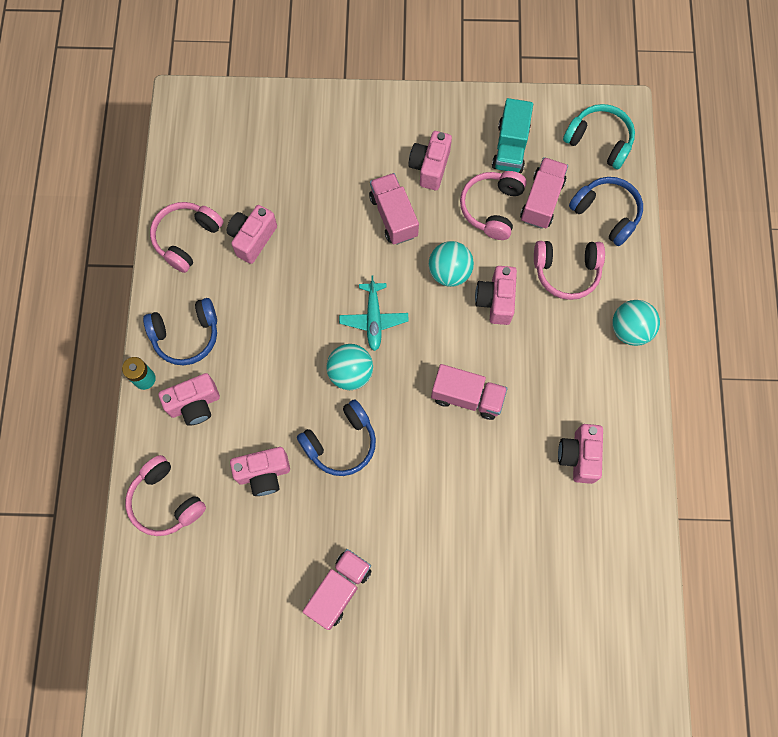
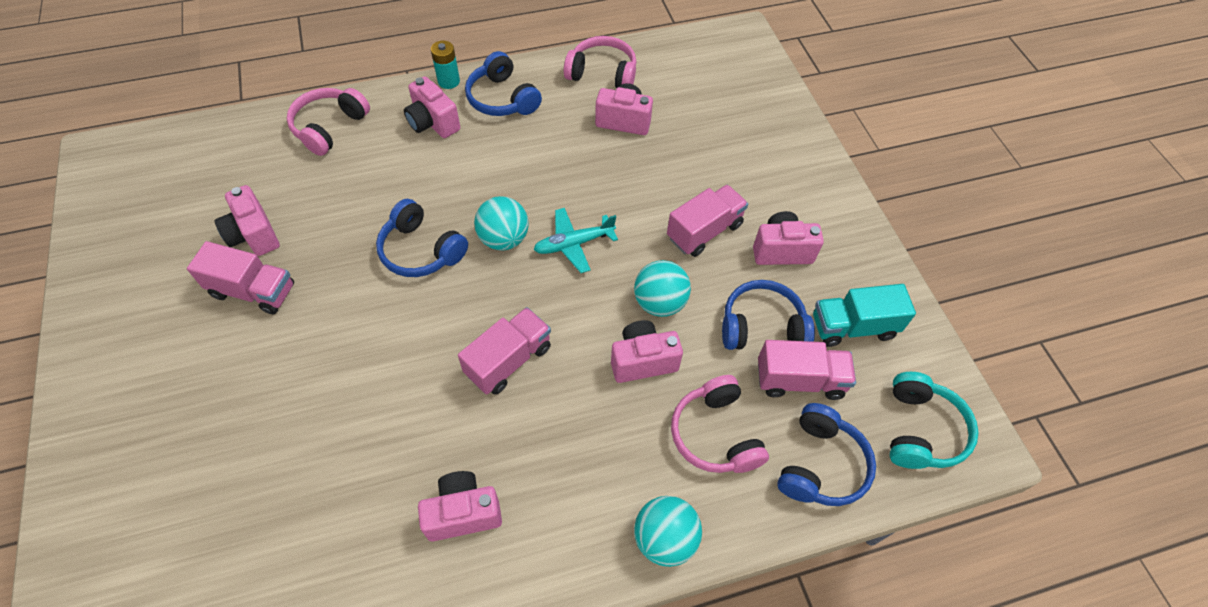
camera: 70 degrees right, 15 degrees down
pink camera [230,447,290,496] -> pink camera moved to [214,185,280,256]
pink truck [431,364,507,420] -> pink truck turned 135 degrees counterclockwise [458,307,551,395]
pink headphones [460,171,526,240] -> blue headphones [722,280,815,350]

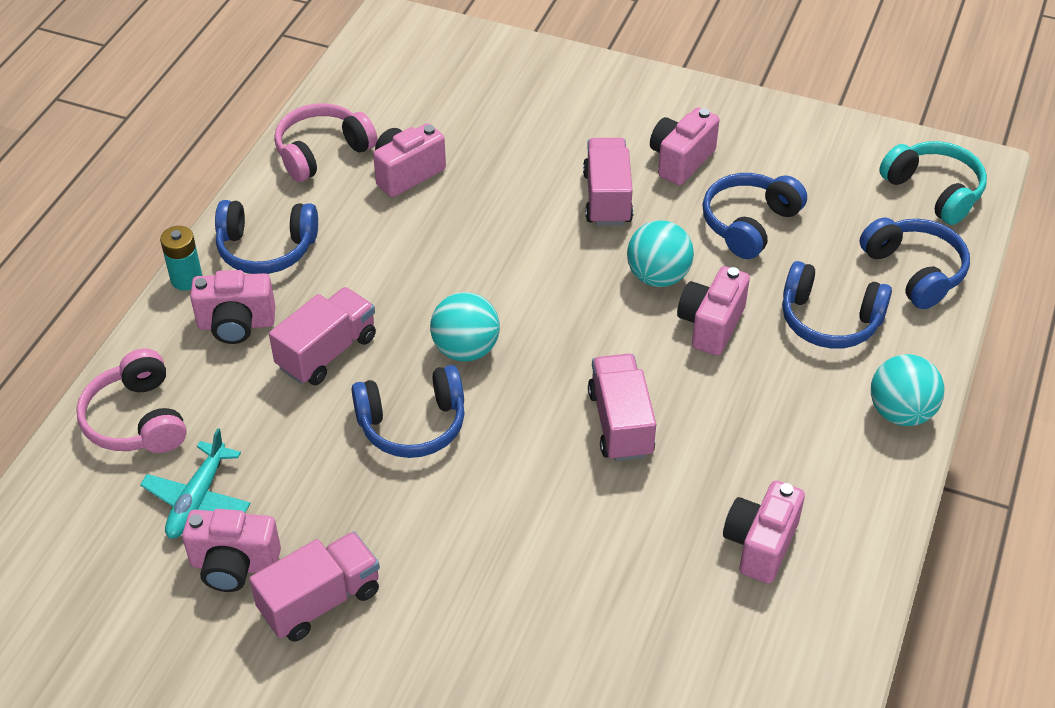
camera: 50 degrees left, 10 degrees down
turquoise plane [533,208,618,273] -> turquoise plane moved to [140,428,250,539]
pink headphones [671,375,769,473] -> blue headphones [782,261,892,349]
pink truck [758,340,856,400] -> pink truck moved to [269,287,376,385]
turquoise truck [813,284,916,347] -> none

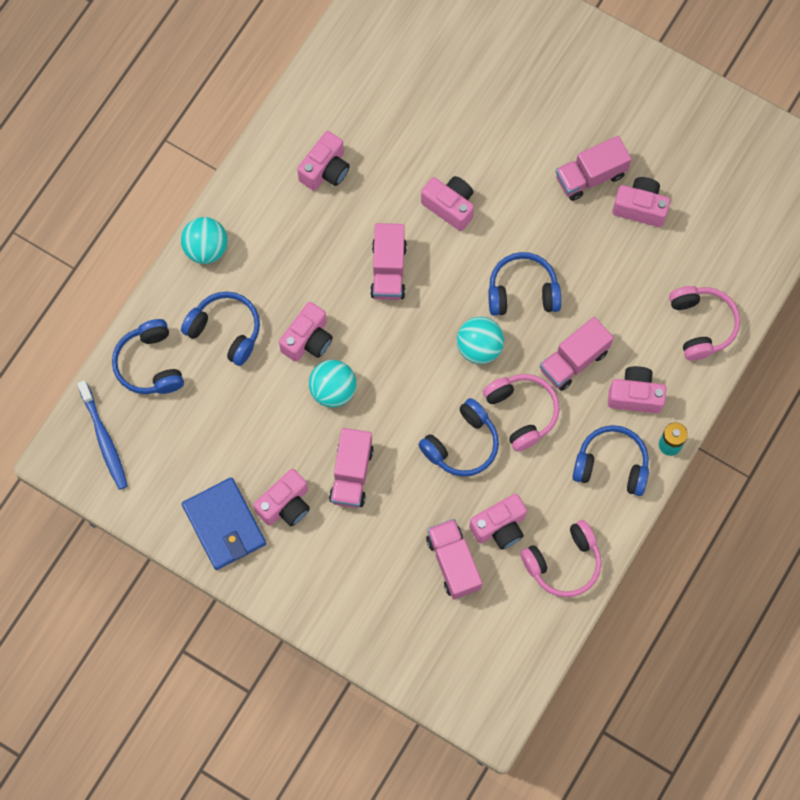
camera: 170 degrees left, 25 degrees up
turquoise plane [140,428,250,539] -> none
blue headphones [702,173,807,259] -> blue headphones moved to [418,398,499,477]
turquoise headphones [879,141,987,225] -> blue toothbrush [77,380,128,490]
none -> blue wallet [182,477,266,570]
none -> pink camera [421,176,474,231]
none -> pink truck [426,519,482,599]
none -> pink headphones [483,374,560,452]

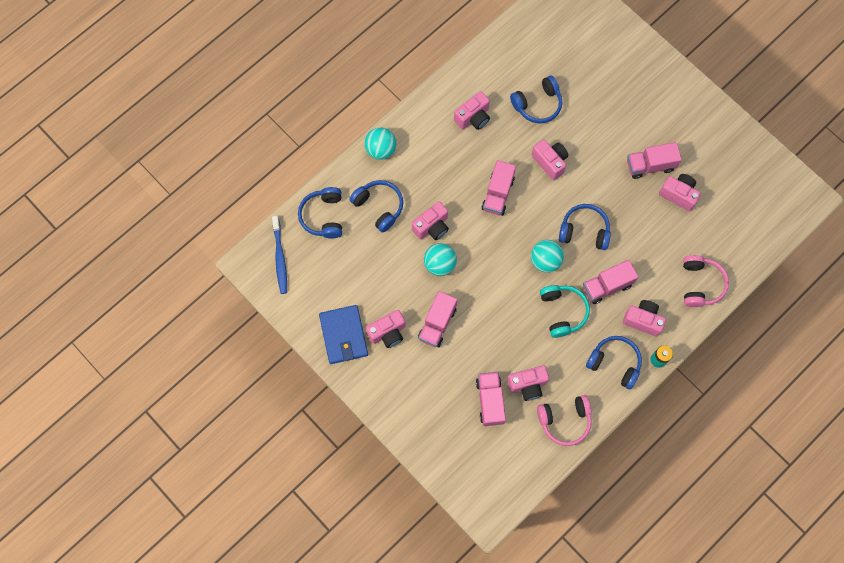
camera: 15 degrees right, 0 degrees up
blue headphones [418,398,499,477] -> blue headphones moved to [510,76,562,123]
pink headphones [483,374,560,452] -> turquoise headphones [540,285,590,338]

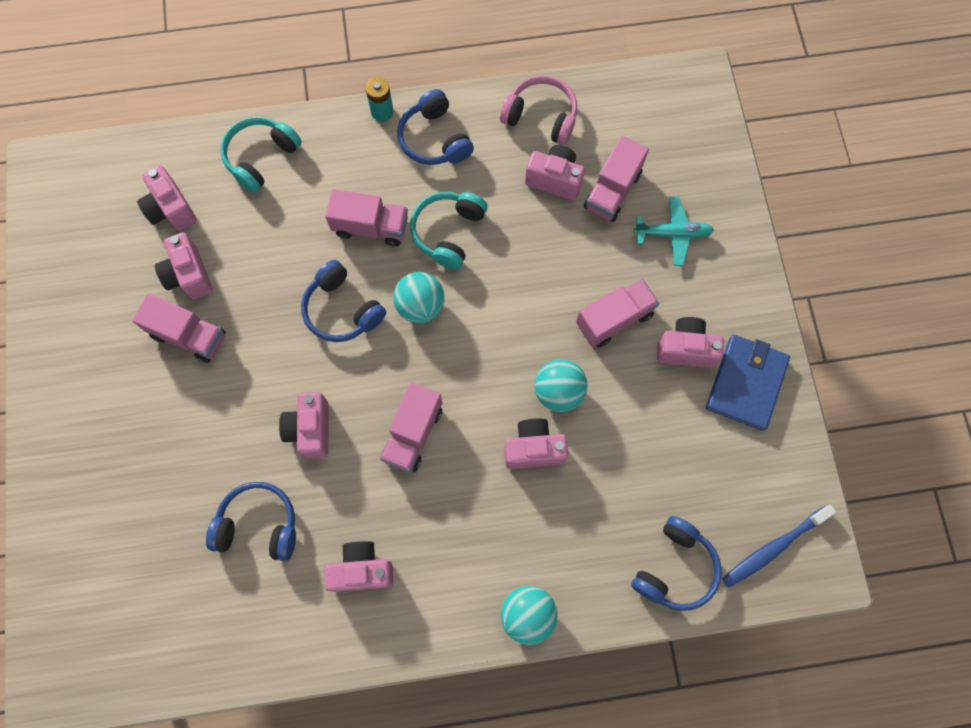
camera: 145 degrees left, 0 degrees up
blue toothbrush [272,216,287,294] -> blue toothbrush turned 150 degrees counterclockwise [722,505,836,588]
blue headphones [349,180,403,233] -> none
pink truck [482,160,516,216] -> pink truck turned 150 degrees clockwise [380,383,442,472]
pink camera [623,300,666,337] -> pink camera moved to [137,165,197,231]
pink headphones [683,255,729,307] -> turquoise headphones [220,117,302,193]
none -> turquoise plane [633,196,714,266]

